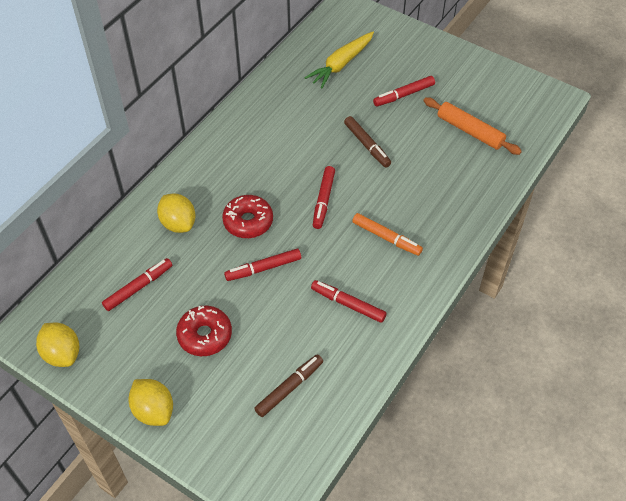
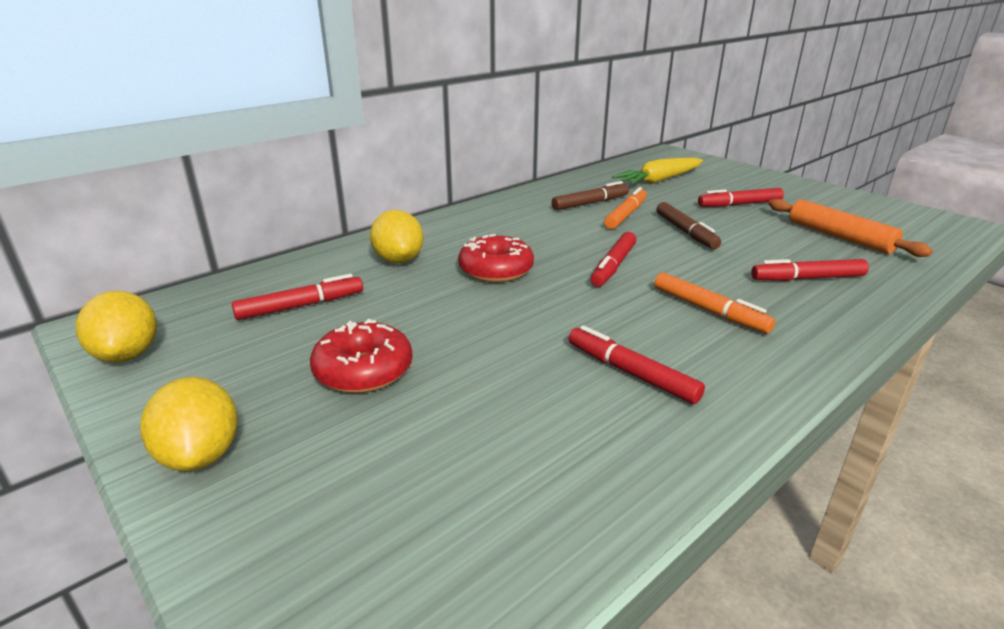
camera: 15 degrees right, 25 degrees down
red marker [224,249,301,281] -> red marker moved to [751,259,869,281]
brown marker [254,354,323,417] -> brown marker moved to [552,181,629,210]
none -> orange marker [604,187,647,229]

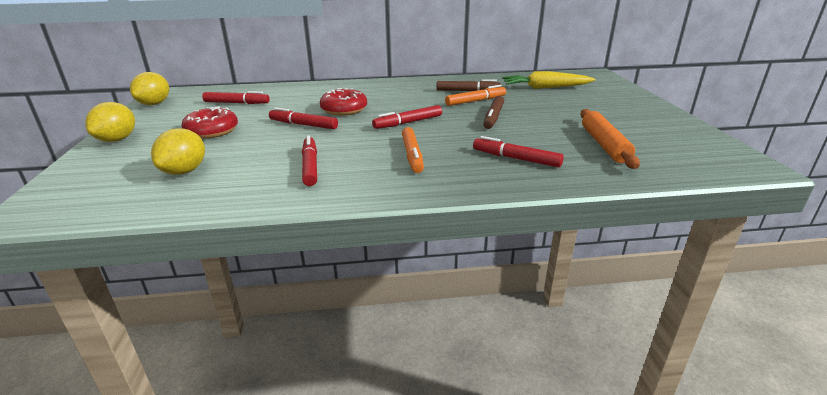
camera: 35 degrees right, 0 degrees up
yellow lemon [370,210,423,264] -> yellow lemon moved to [151,128,205,175]
red marker [698,188,784,207] -> red marker moved to [269,107,338,129]

